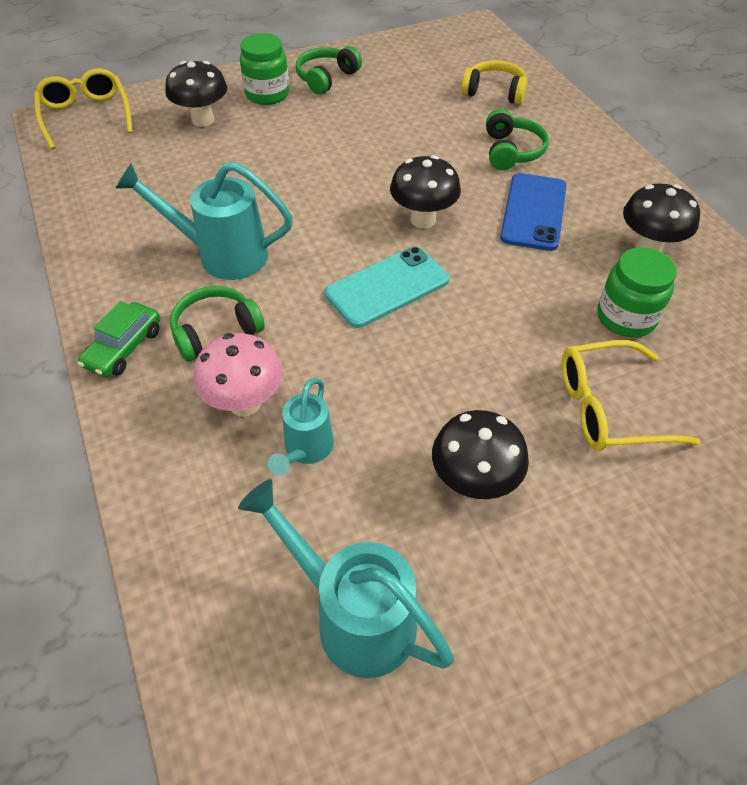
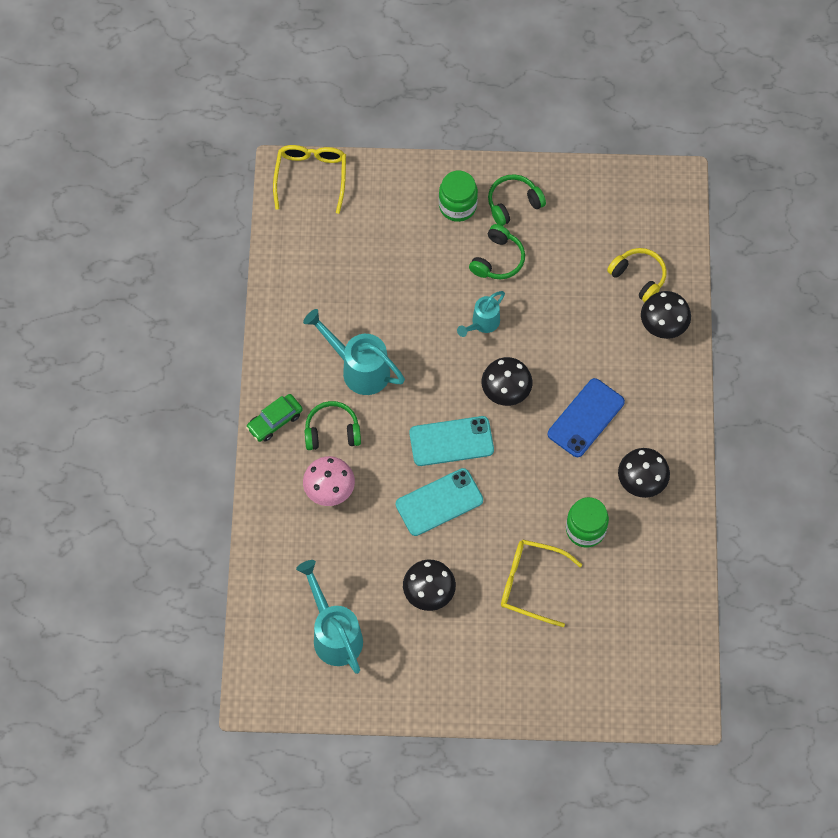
camera: 25 degrees right, 15 degrees up
black mushroom [165,61,227,127] -> black mushroom moved to [641,291,691,339]
turquoise watering can [268,378,334,476] -> turquoise watering can moved to [457,291,505,337]
green headphones [486,109,549,170] -> green headphones moved to [469,224,525,279]
none -> turquoise phone [396,468,483,536]

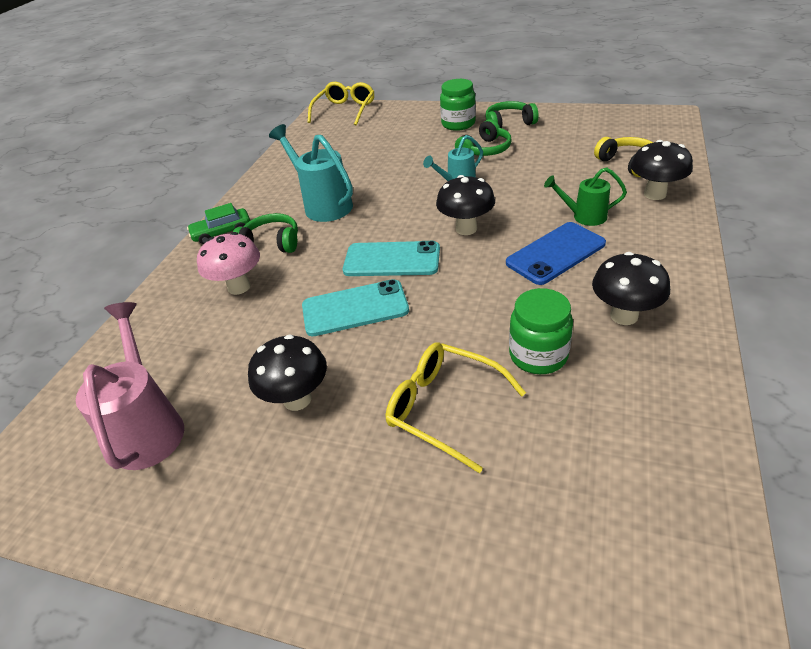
camera: 20 degrees right, 25 degrees down
turquoise watering can [296,560,363,674] -> pink watering can [76,302,184,470]
none -> green watering can [544,167,627,226]

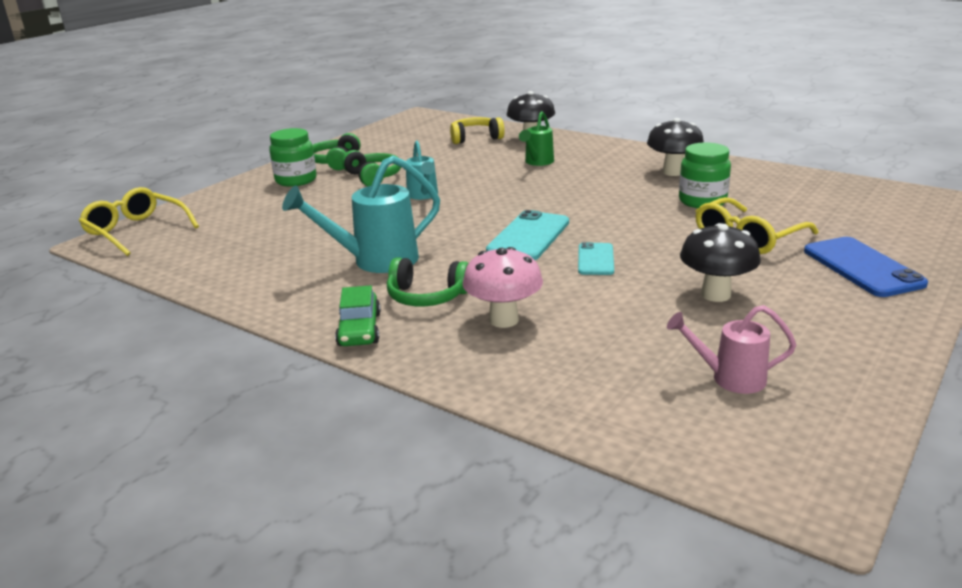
camera: 75 degrees left, 15 degrees down
pink watering can [76,302,184,470] -> pink watering can [667,305,796,394], size x0.60
green headphones [233,213,298,253] -> green headphones turned 105 degrees counterclockwise [387,257,469,306]
turquoise phone [302,279,409,336] -> turquoise phone [578,242,614,275], size x0.61
black mushroom [436,175,495,235] -> none
blue phone [506,222,606,285] -> blue phone moved to [804,237,928,297]

